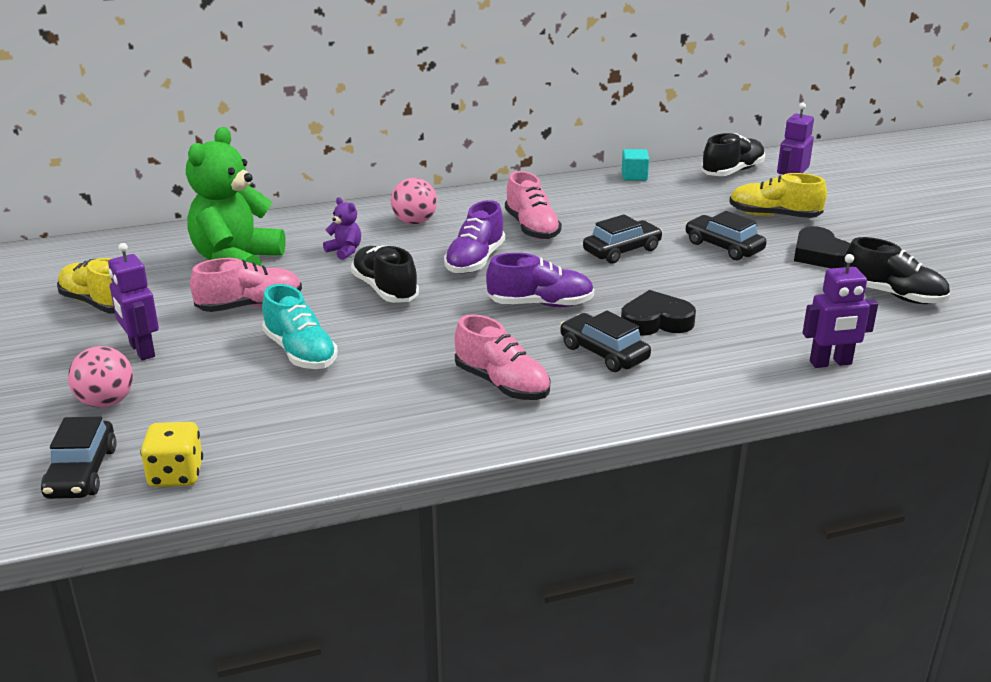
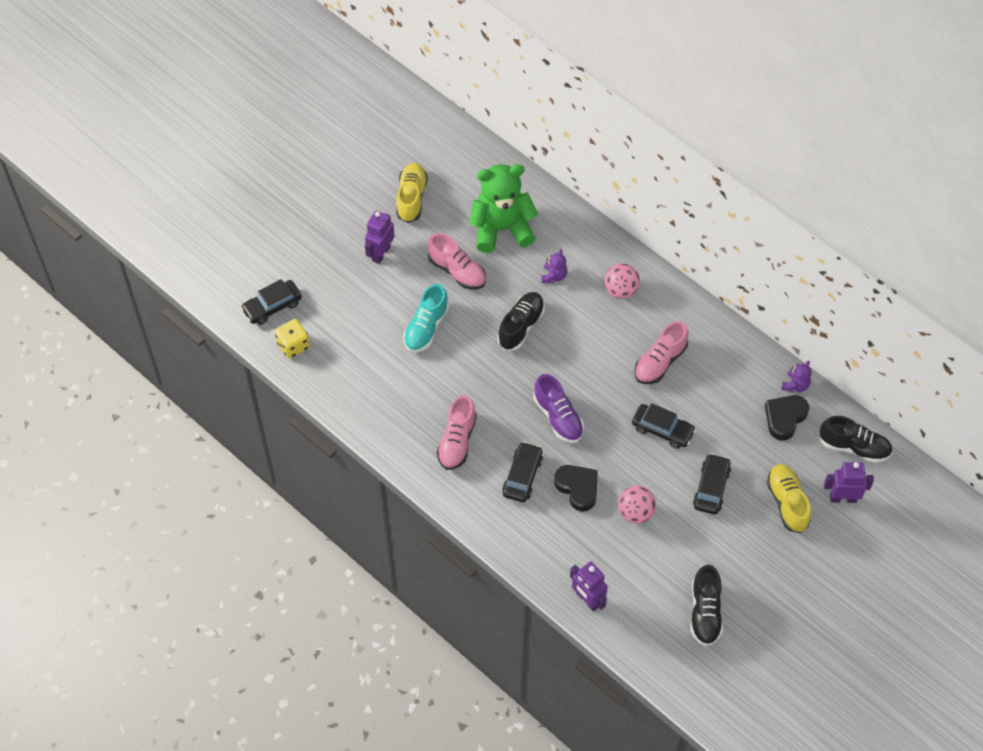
camera: 60 degrees right, 30 degrees up
pink ball [68,346,133,408] -> pink ball moved to [618,486,656,524]
purple shoe [444,200,505,274] -> none
turquoise cube [622,149,649,181] -> purple teddy bear [781,361,811,392]
black heart [794,226,850,269] -> black heart moved to [765,395,809,441]

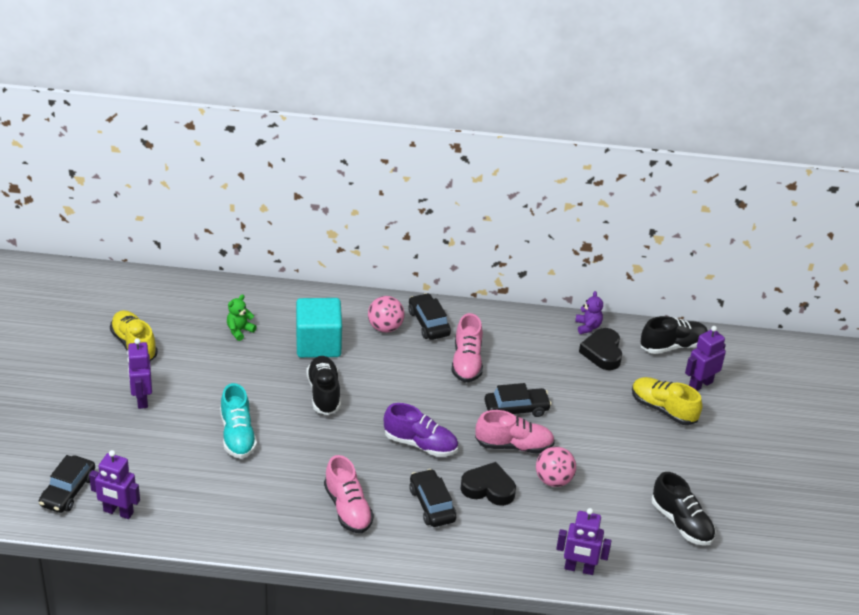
camera: 40 degrees left, 20 degrees down
yellow dice [275,319,310,358] -> purple robot [89,450,140,519]
pink shoe [427,233,486,290] -> pink shoe moved to [475,410,555,454]
green teddy bear [469,164,538,253] -> green teddy bear [227,294,257,341], size x0.42
purple teddy bear [542,249,567,283] -> turquoise cube [296,298,342,358]
black car [693,453,731,515] -> black car moved to [408,293,451,340]

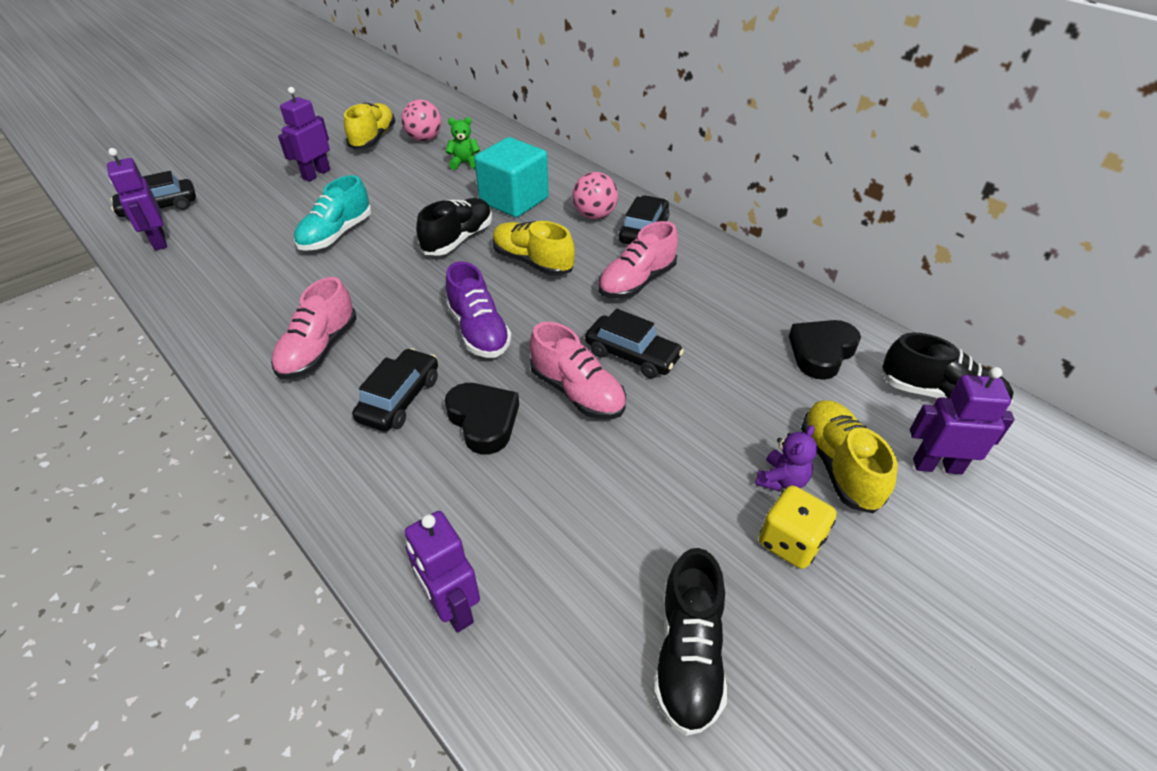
camera: 45 degrees right, 5 degrees up
pink ball [536,447,576,487] -> pink ball moved to [401,99,441,141]
purple teddy bear [575,291,603,334] -> purple teddy bear moved to [755,425,817,491]
none -> yellow shoe [492,221,575,276]
none -> yellow dice [759,485,837,569]

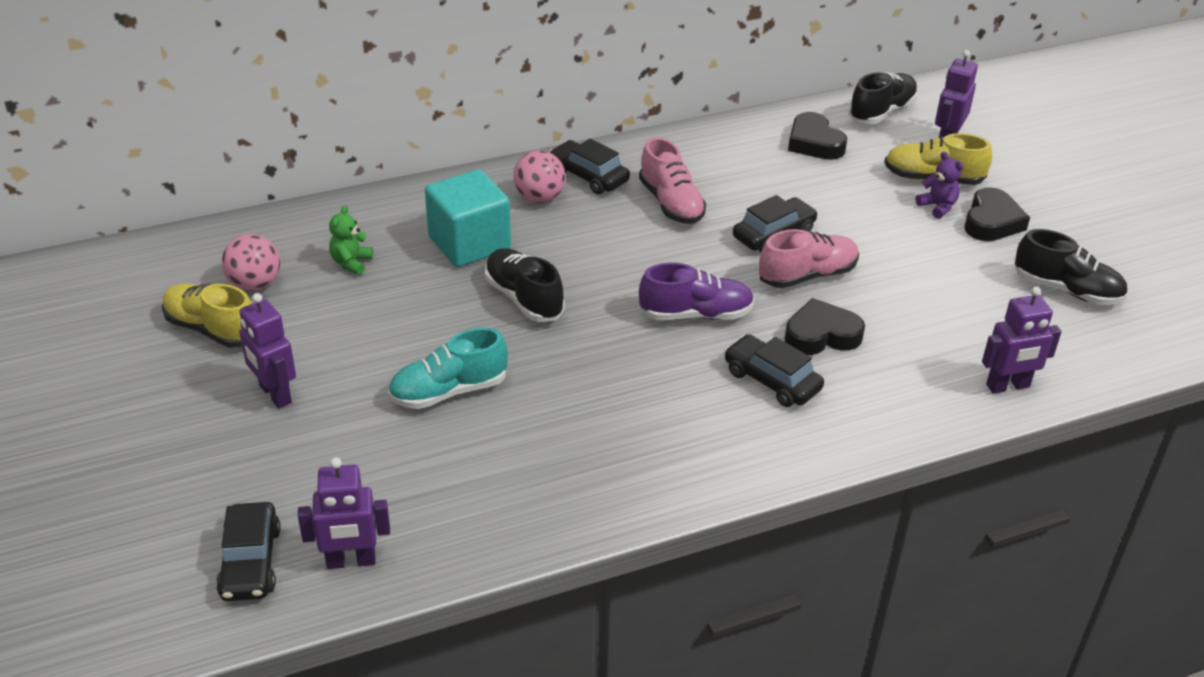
camera: 70 degrees left, 5 degrees down
pink shoe [271,277,357,379] -> none
turquoise shoe [294,175,372,251] -> turquoise shoe turned 105 degrees clockwise [388,328,508,409]
yellow shoe [492,221,575,276] -> none
yellow dice [759,485,837,569] -> black heart [965,187,1030,241]

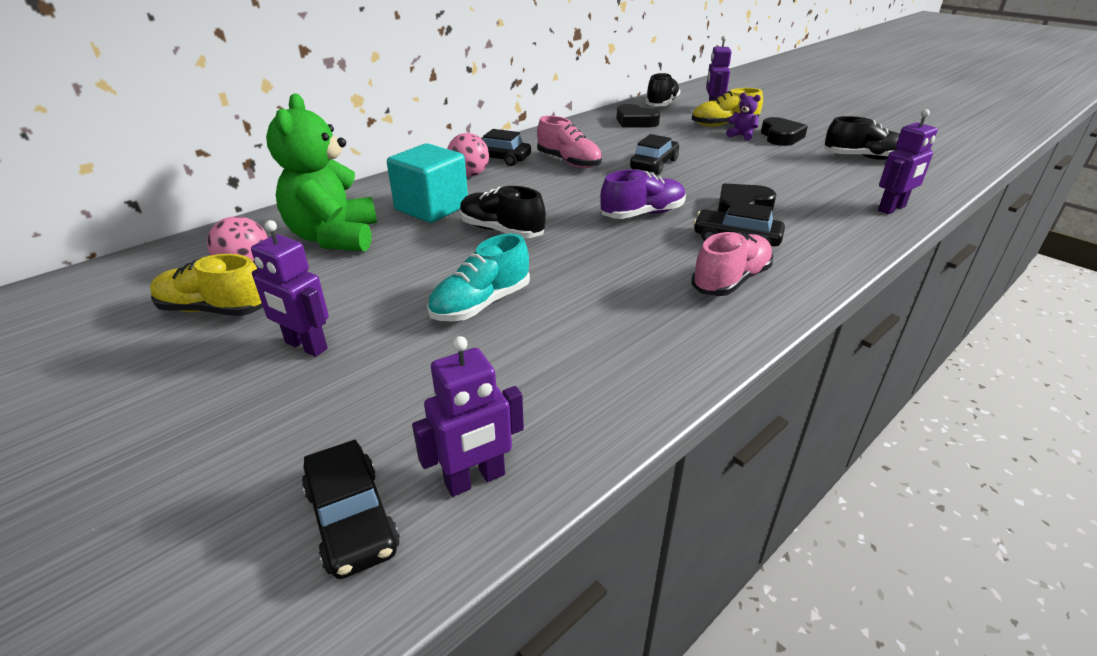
camera: 20 degrees left, 5 degrees down
green teddy bear [329,205,373,275] -> green teddy bear [266,93,377,252], size x2.39
pink shoe [759,229,859,288] -> pink shoe moved to [691,232,773,296]

